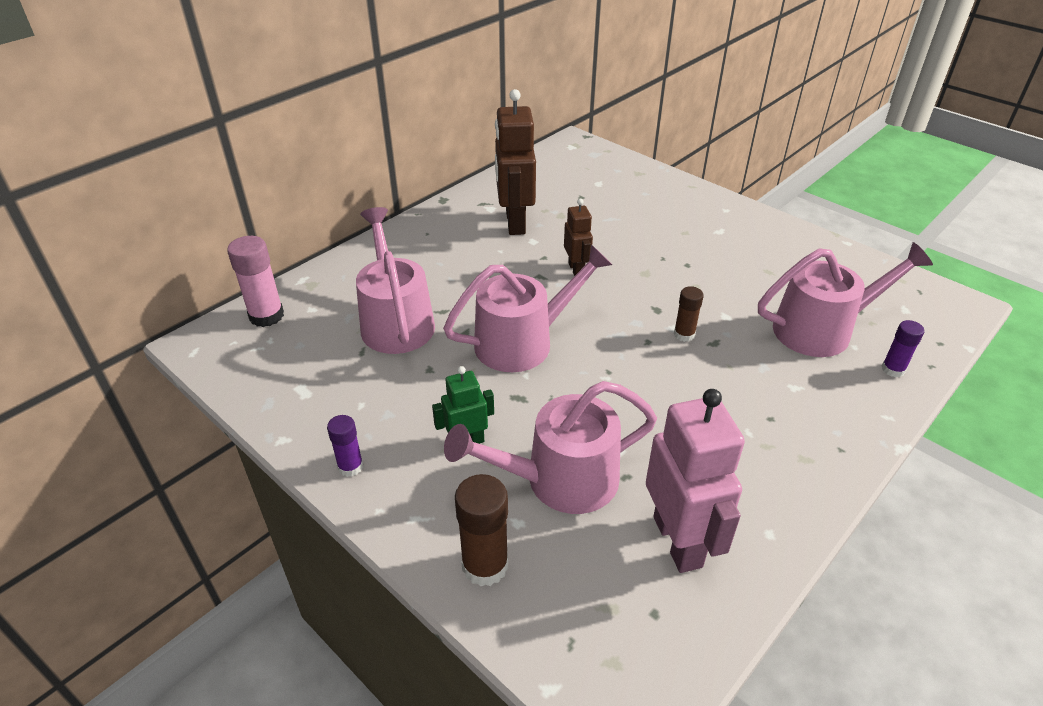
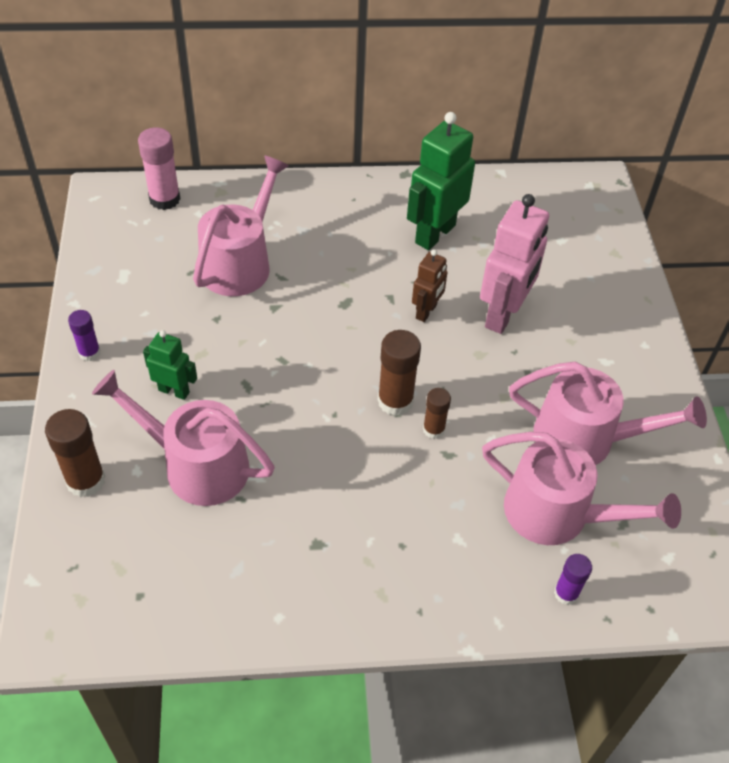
camera: 40 degrees right, 10 degrees up
pink watering can [443,244,612,372] -> pink watering can moved to [509,362,707,465]
brown robot [495,89,536,235] -> green robot [407,112,475,250]
pink robot [646,389,745,573] -> pink robot moved to [480,194,549,334]
none -> brown glue stick [377,330,421,416]

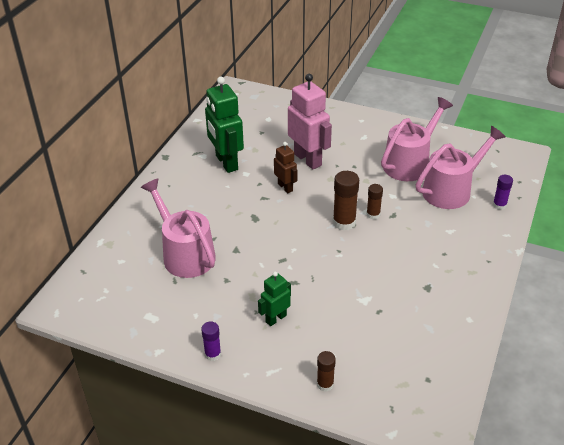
camera: 60 degrees left, 10 degrees down
brown glue stick [45,409,106,497] -> brown glue stick [317,351,336,392], size x0.61
pink watering can [92,370,275,506] -> none
pink glue stick [138,127,180,210] -> none

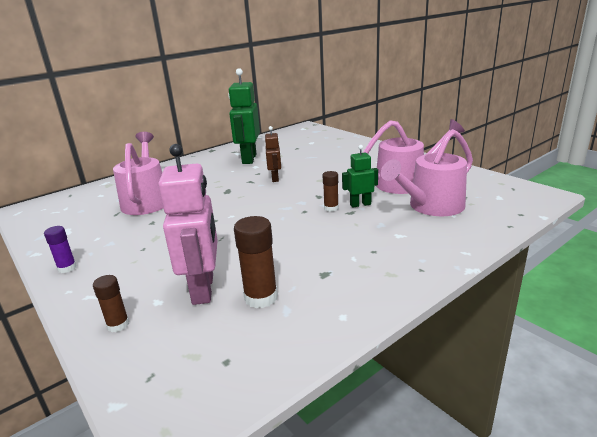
camera: 30 degrees right, 15 degrees down
green robot [258,271,291,326] -> green robot moved to [342,145,378,208]
pink robot [288,74,332,169] -> pink robot moved to [158,144,218,305]
brown glue stick [333,171,359,231] -> brown glue stick moved to [234,216,278,308]
pink watering can [416,126,506,209] -> pink watering can turned 150 degrees clockwise [381,129,473,216]
purple glue stick [493,175,513,210] -> none

